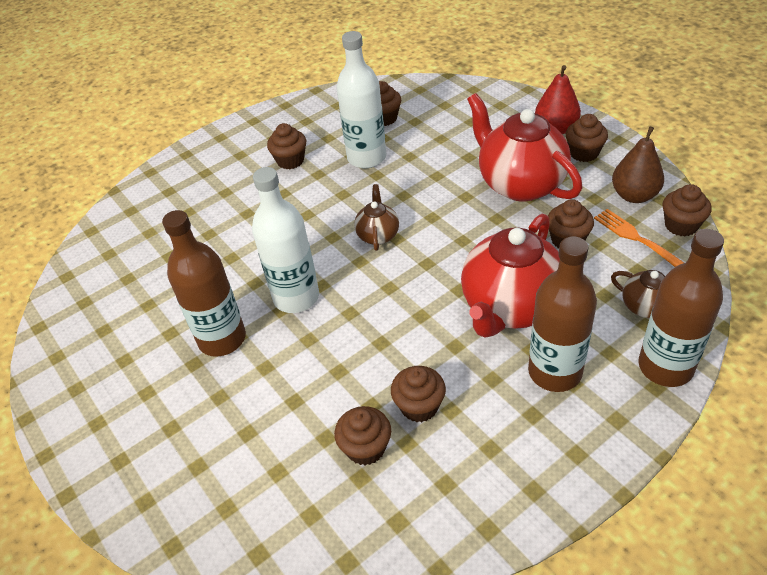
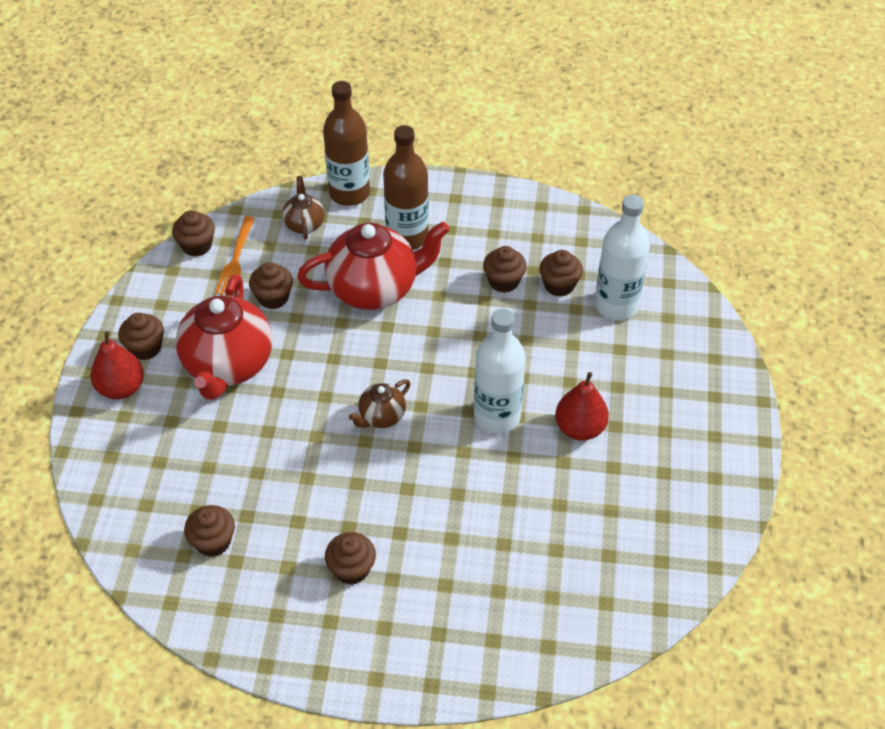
camera: 140 degrees left, 5 degrees up
brown bottle [162,210,246,357] -> red pear [555,372,609,441]
white bottle [337,31,386,168] -> white bottle moved to [595,195,650,320]
brown pear [612,127,664,203] -> none

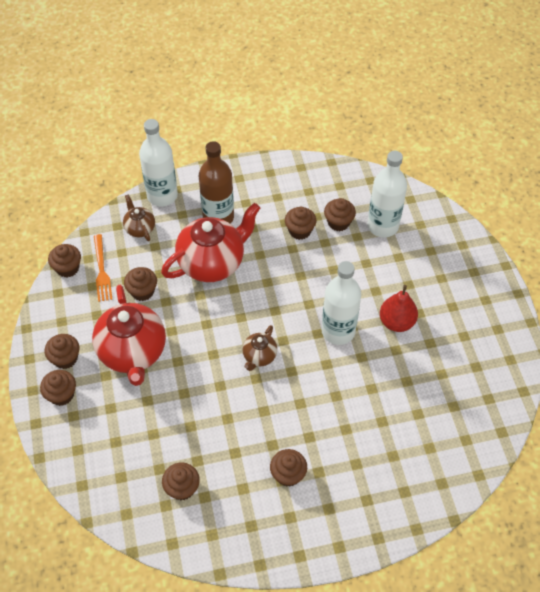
camera: 20 degrees left, 5 degrees up
red pear [91,331,144,399] -> brown cupcake [40,370,76,406]
brown bottle [323,81,370,206] -> white bottle [139,119,178,207]

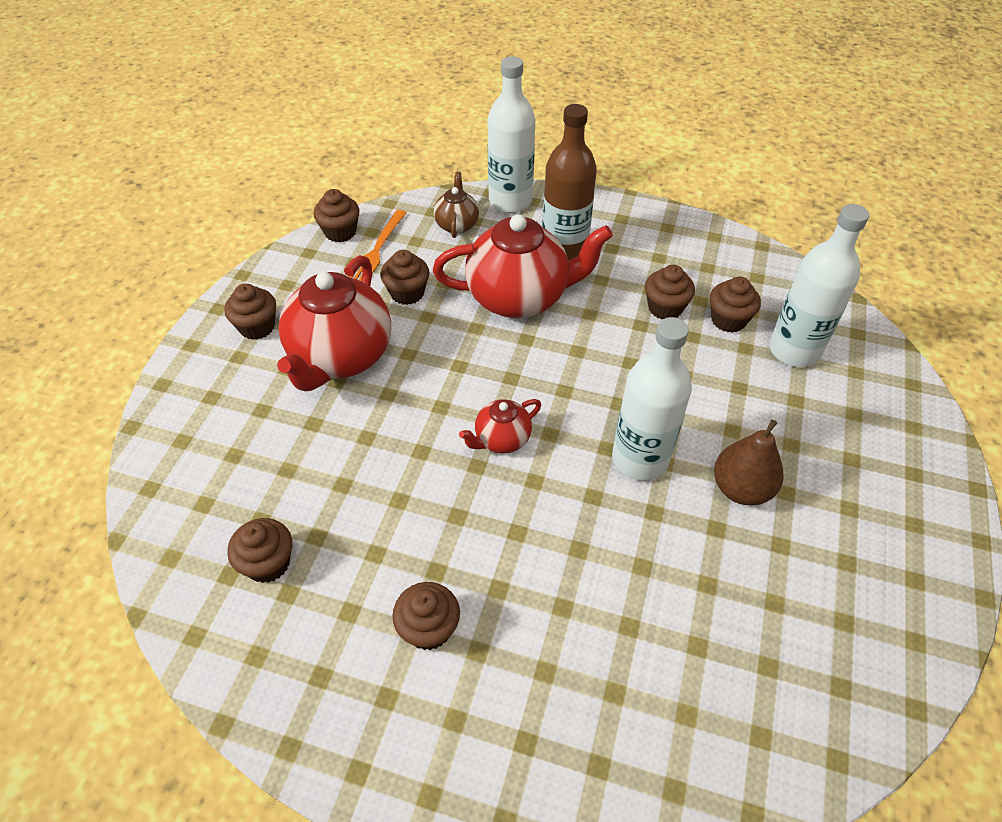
camera: 30 degrees right, 5 degrees down
brown cupcake [40,370,76,406] -> none
brown teapot [242,325,277,371] -> red teapot [459,399,541,453]
red pear [380,285,418,332] -> brown pear [714,420,784,505]

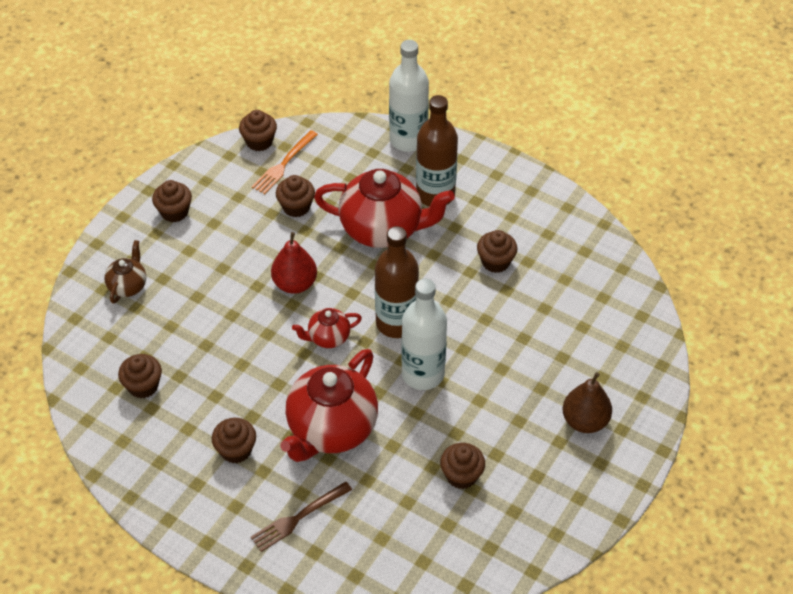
camera: 15 degrees right, 0 degrees up
red teapot [277,255,391,391] -> red teapot moved to [280,349,378,462]
brown teapot [434,172,479,238] -> brown teapot moved to [104,240,146,304]
brown cupcake [710,277,761,333] -> brown cupcake moved to [440,443,485,489]
brown pear [714,420,784,505] -> brown pear moved to [562,372,612,433]
white bottle [769,204,869,367] -> none
none -> brown fork [250,481,352,552]
none -> red pear [271,232,317,294]
none -> brown bottle [375,226,419,338]

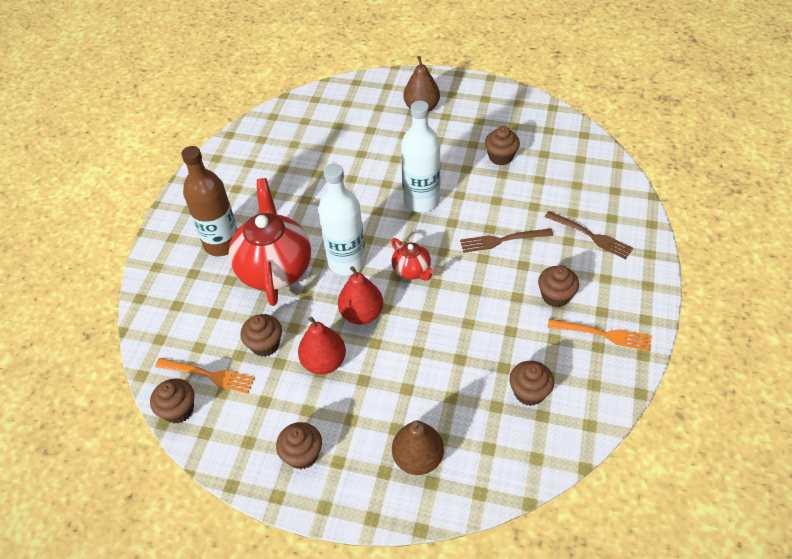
camera: 105 degrees left, 0 degrees up
brown teapot [104,240,146,304] -> brown pear [392,421,444,475]
red teapot [280,349,378,462] -> brown fork [460,228,553,253]
brown bottle [375,226,419,338] -> none
white bottle [389,40,429,152] -> white bottle moved to [318,164,366,275]
brown cupcake [477,230,517,273] -> none
none -> red pear [298,316,346,374]
none -> orange fork [547,319,652,351]

